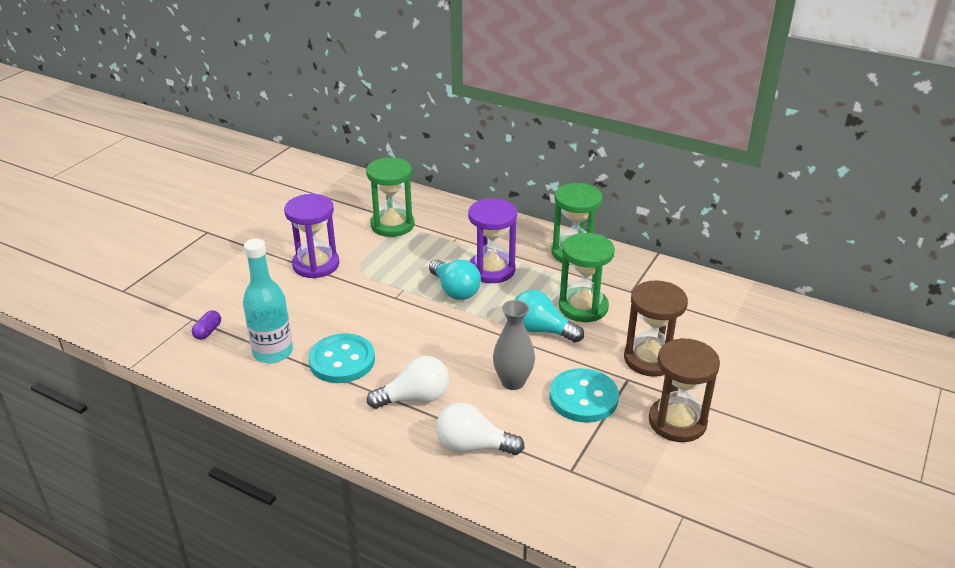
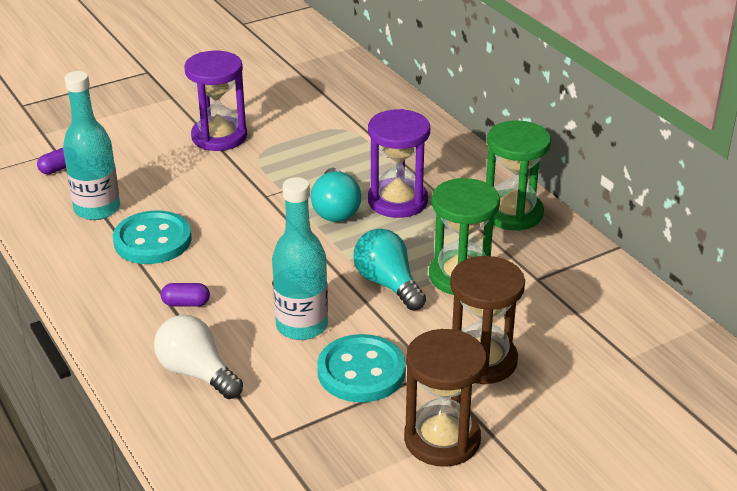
camera: 30 degrees right, 0 degrees up
green hourglass [366,157,414,237] -> none
white light bulb [367,356,449,409] -> purple capsule [161,283,210,306]
grey vase [493,300,535,390] -> turquoise bottle [272,177,328,340]

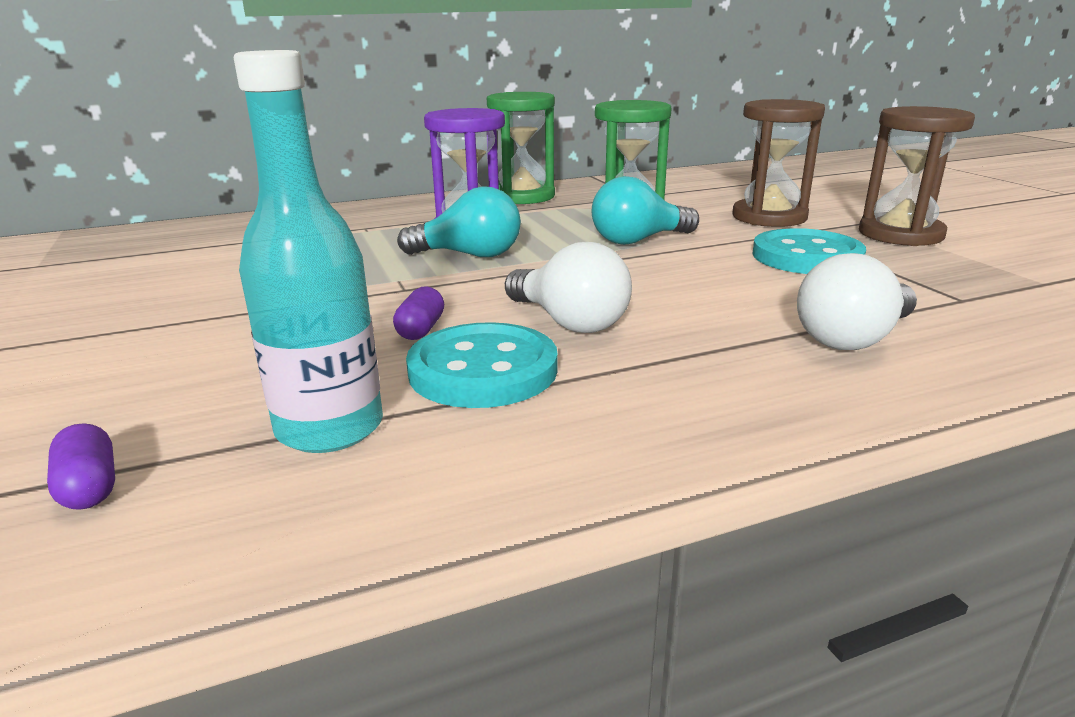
camera: 80 degrees left, 10 degrees down
purple capsule [161,283,210,306] -> purple capsule moved to [393,286,444,340]
purple hourglass [184,51,247,151] -> none
turquoise bottle [272,177,328,340] -> none
none -> white light bulb [505,242,632,333]

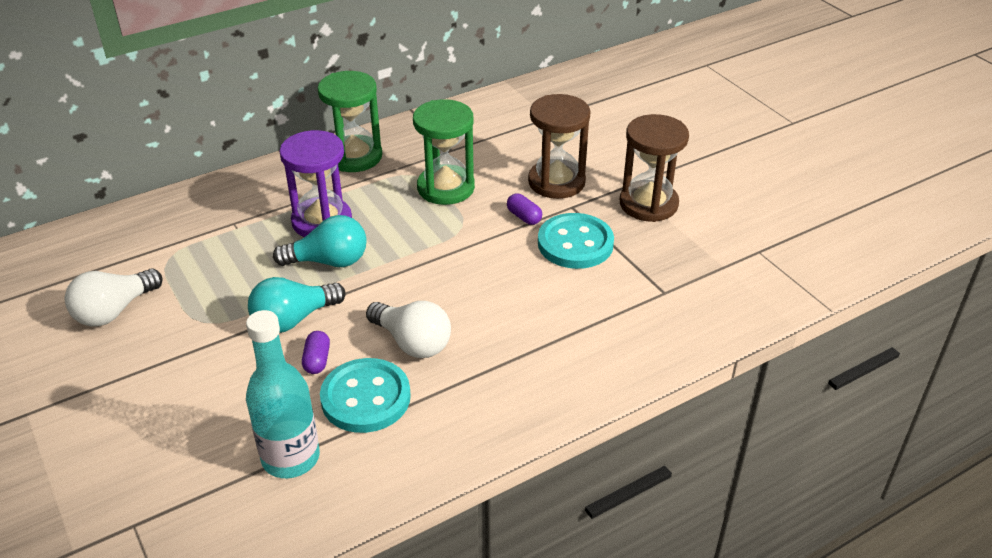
camera: 10 degrees left, 15 degrees up
purple capsule [47,423,115,510] -> purple capsule moved to [507,194,542,225]
turquoise light bulb [592,176,699,245] -> turquoise light bulb moved to [248,277,346,333]
white light bulb [797,253,917,350] -> white light bulb moved to [65,269,163,326]

